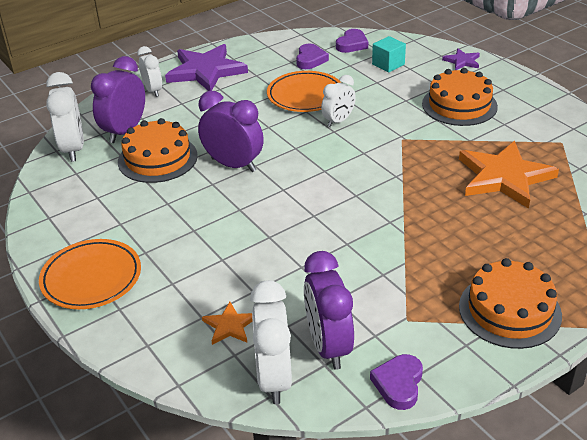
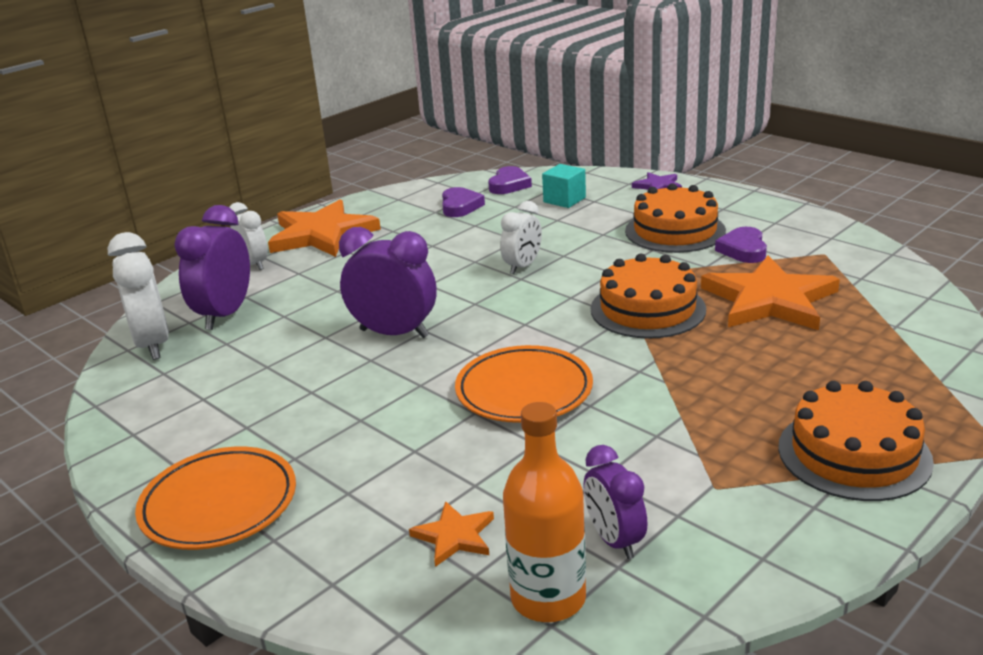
camera: 10 degrees left, 10 degrees down
orange cake [118,118,198,183] -> orange cake moved to [591,254,706,339]
purple star [165,44,248,91] -> orange star [268,199,381,257]
white clock [250,280,292,404] -> orange bottle [503,402,586,622]
orange plate [267,71,341,112] -> orange plate moved to [455,345,593,423]
purple clock [304,251,354,370] -> purple clock [584,445,648,559], size x0.63
purple heart [370,354,423,410] -> purple heart moved to [715,227,767,263]

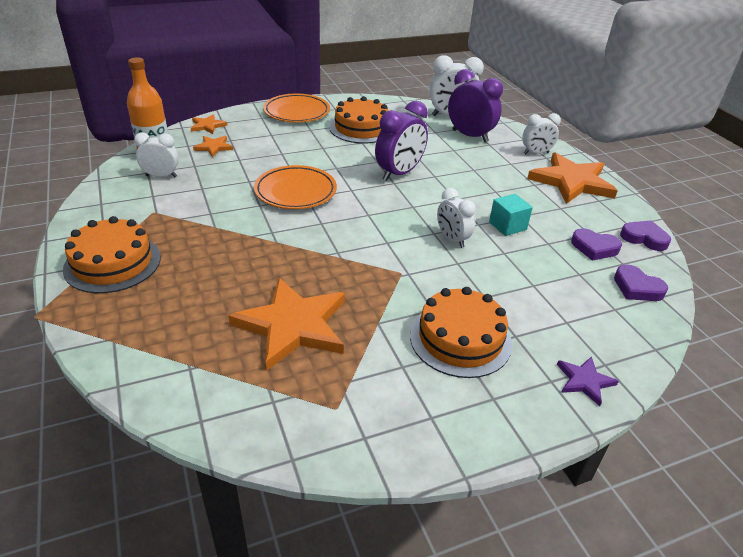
camera: 110 degrees right, 10 degrees up
turquoise cube [542,164,586,208] -> turquoise cube moved to [489,194,533,236]
purple clock [584,445,648,559] -> white clock [134,132,179,177]
orange cake [591,254,706,339] -> orange cake moved to [329,96,388,143]
purple heart [715,227,767,263] -> purple heart moved to [620,220,671,251]
none -> orange star [191,114,227,134]

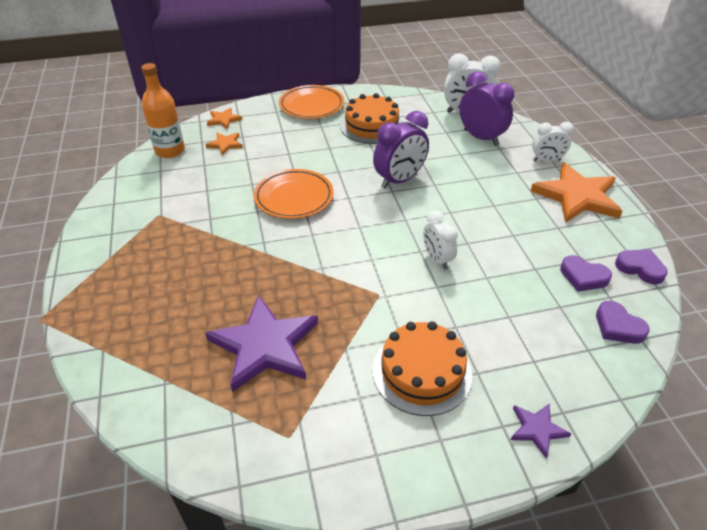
camera: 10 degrees right, 5 degrees up
orange cake [63,216,161,293] -> none
white clock [134,132,179,177] -> none
orange star [228,278,345,370] -> purple star [205,295,318,392]
turquoise cube [489,194,533,236] -> none

